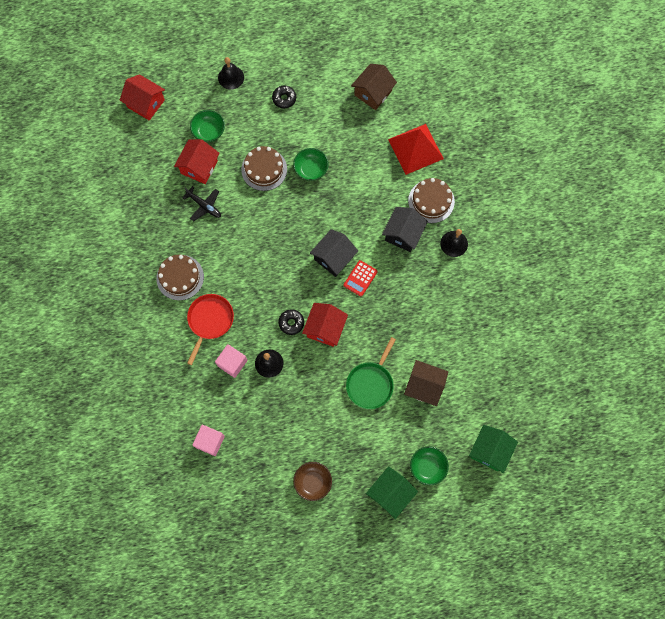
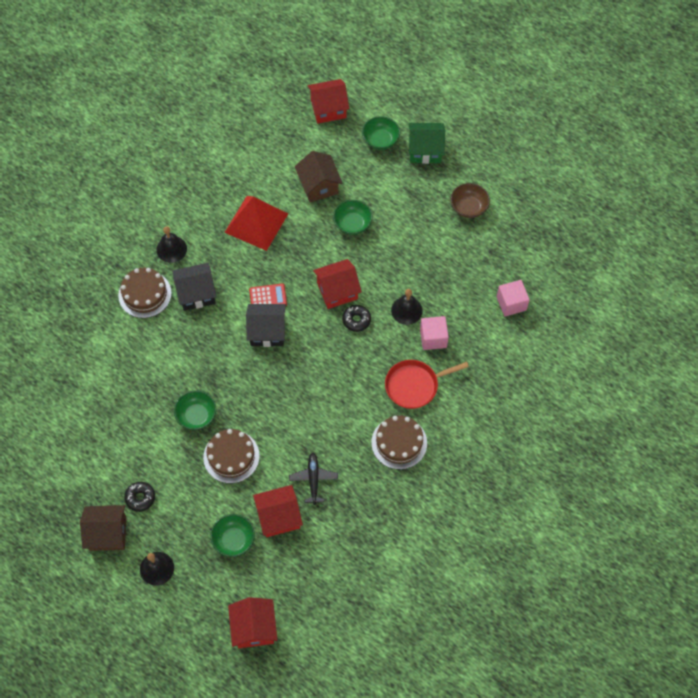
camera: 130 degrees left, 10 degrees down
green pan [346,337,396,409] -> green bowl [333,200,372,235]
brown house [351,64,397,110] -> brown house moved to [80,505,126,551]
red pyramid [388,124,444,175] -> red pyramid moved to [224,196,288,251]
green house [469,425,518,473] -> red house [308,79,349,124]

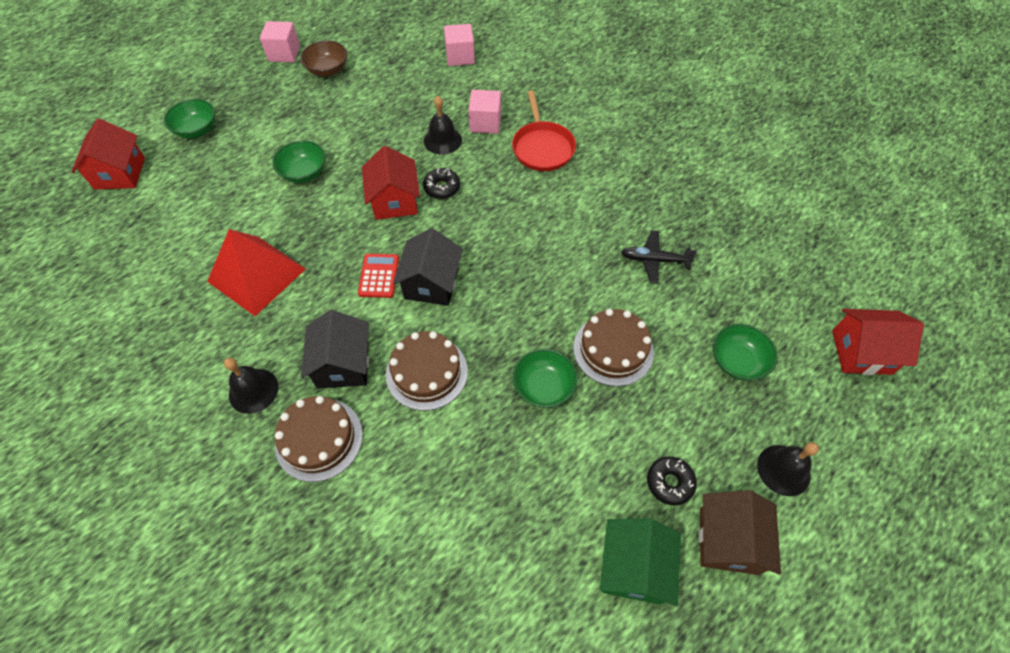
camera: 80 degrees left, 5 degrees down
red house [253,485,303,537] -> none
brown house [295,151,343,202] -> none
brown cake [371,415,427,470] -> brown cake moved to [386,331,468,411]
green house [409,123,445,164] -> green house moved to [600,518,681,606]
none -> pink cube [260,21,300,62]

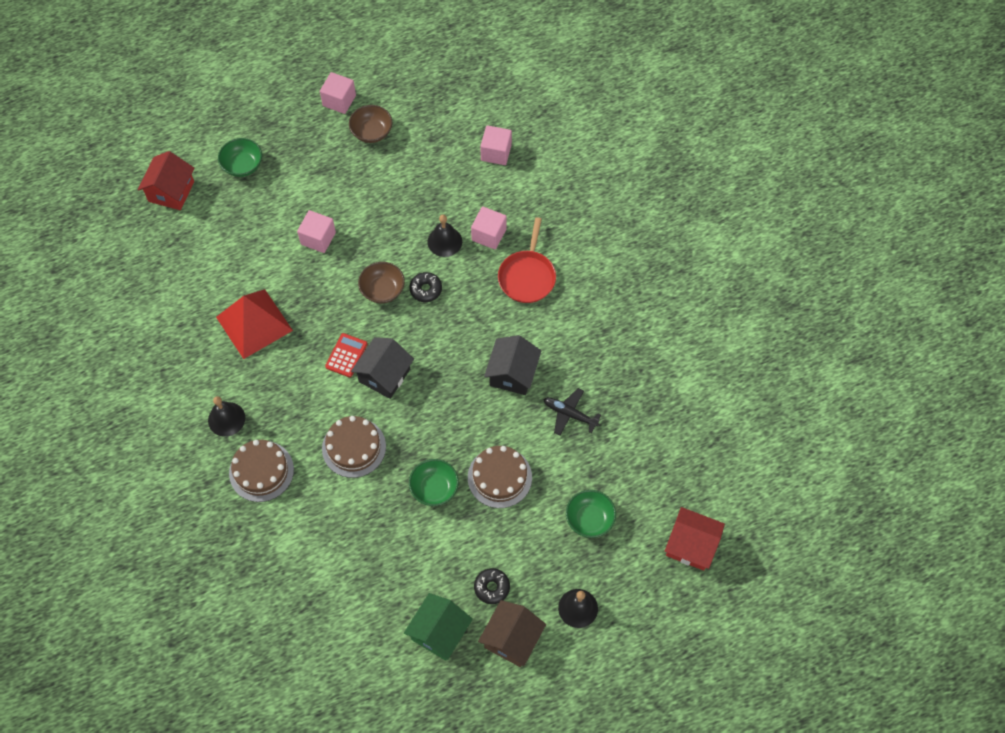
camera: 20 degrees right, 5 degrees up
green bowl [272,140,326,183] -> pink cube [297,210,336,253]
black house [301,310,369,388] -> black house moved to [484,335,541,395]
red house [362,146,420,220] -> brown bowl [358,262,405,303]

